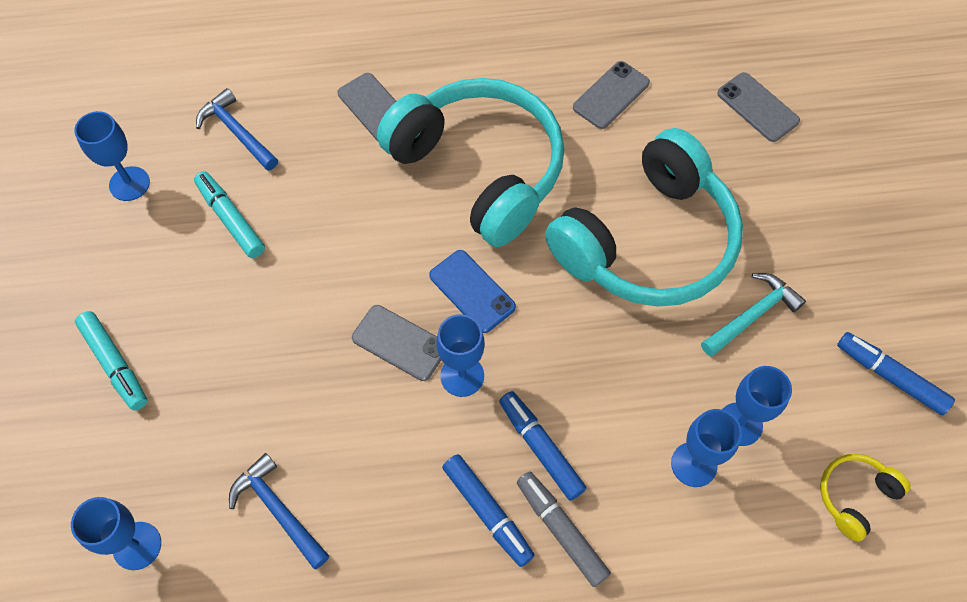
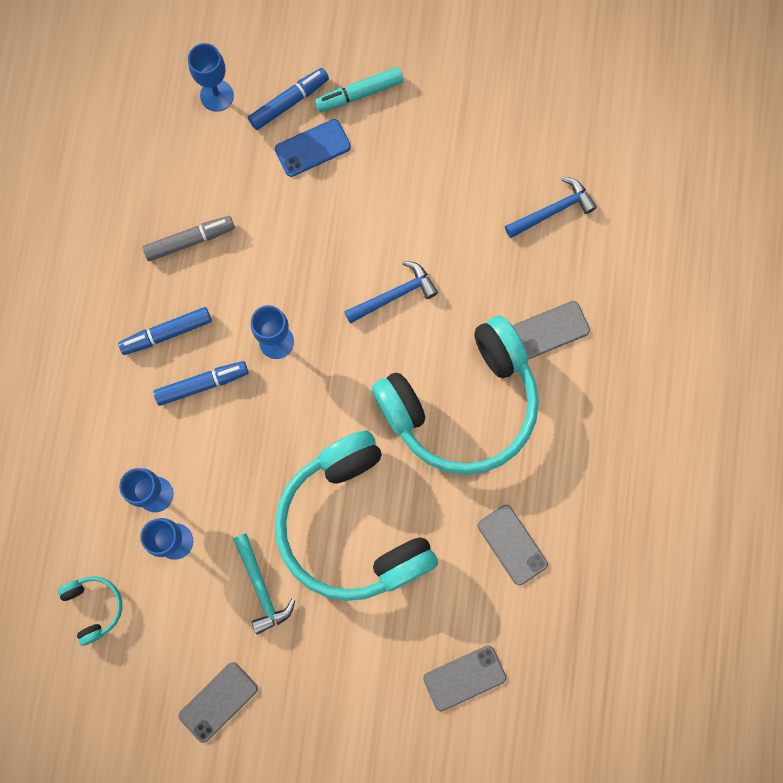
camera: 105 degrees right, 15 degrees up
blue goblet [74,111,150,201] -> none
turquoise marker [194,171,265,258] -> none
blue hammer [229,453,329,569] -> blue hammer moved to [344,261,438,324]
grey phone [352,305,441,381] -> grey phone moved to [178,662,258,743]
blue phone [429,250,516,333] -> blue phone moved to [275,119,351,177]
grey marker [517,471,611,587] -> grey marker moved to [143,216,235,261]
yellow headphones [820,454,911,542] -> turquoise headphones [57,576,122,646]
blue marker [837,332,955,415] -> blue marker moved to [248,68,329,130]

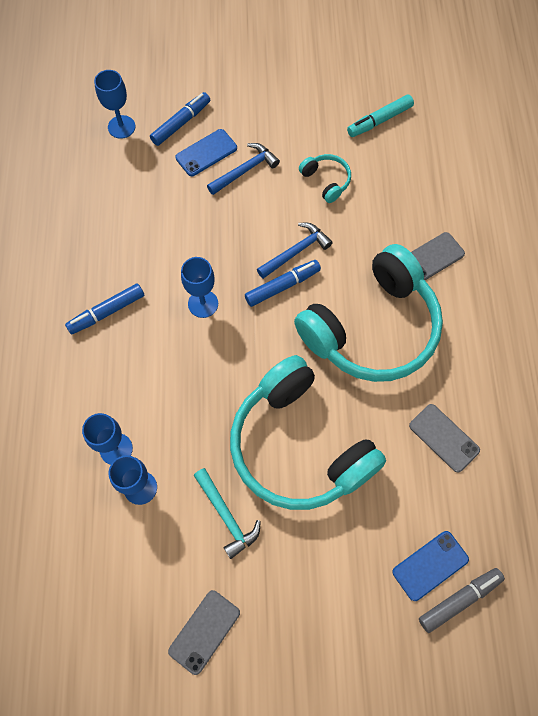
camera: 10 degrees left, 10 degrees down
turquoise headphones [57,576,122,646] -> turquoise headphones moved to [299,154,351,203]
grey marker [143,216,235,261] -> grey marker moved to [419,568,505,633]
blue marker [154,361,248,406] -> blue marker moved to [245,260,321,307]
turquoise marker [315,67,403,112] -> turquoise marker moved to [347,94,414,137]
grey phone [423,645,506,712] -> blue phone [392,531,469,601]
blue hammer [505,177,597,238] -> blue hammer moved to [207,143,280,195]

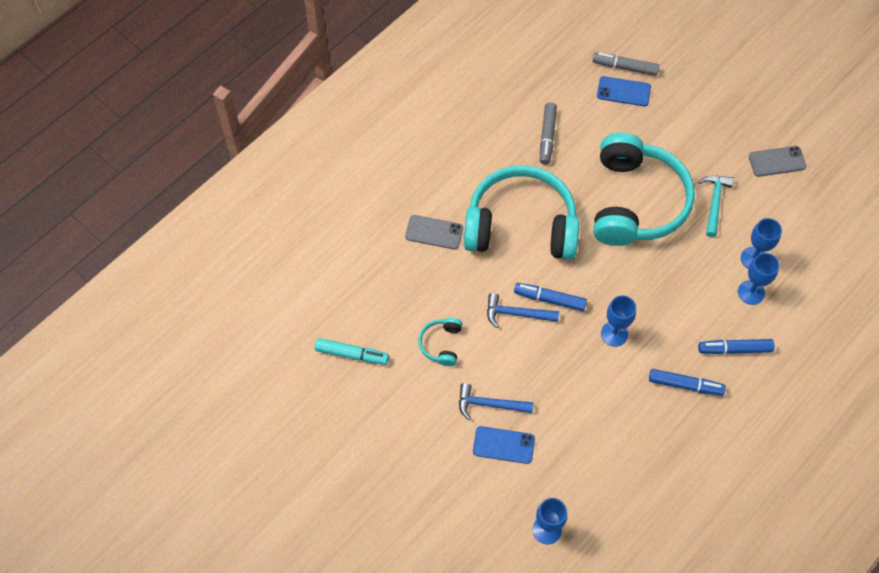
camera: 135 degrees left, 5 degrees down
blue marker [150,92,210,146] -> blue marker moved to [698,339,774,354]
grey phone [409,404,480,473] -> grey marker [540,102,557,165]

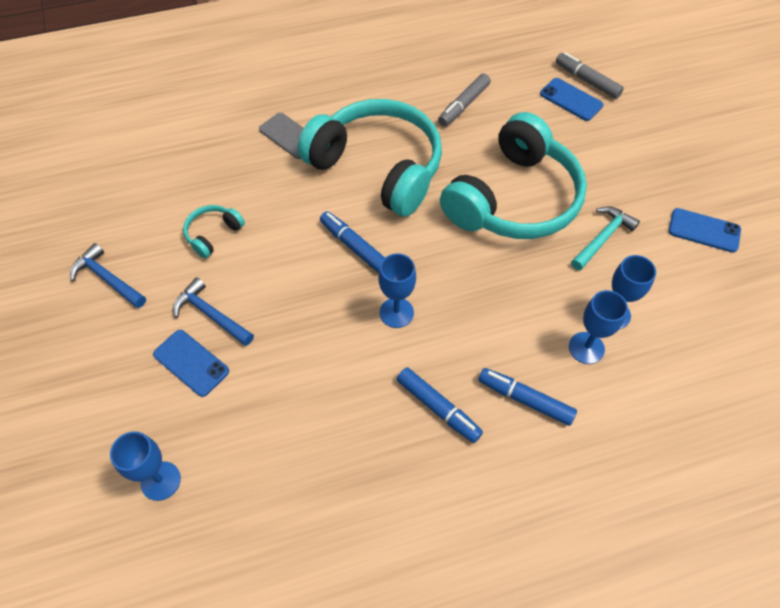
camera: 30 degrees right, 5 degrees down
turquoise marker [315,338,389,365] -> none
blue hammer [487,293,559,328] -> blue hammer moved to [70,243,146,308]
grey phone [749,146,806,177] -> blue phone [669,208,741,253]

